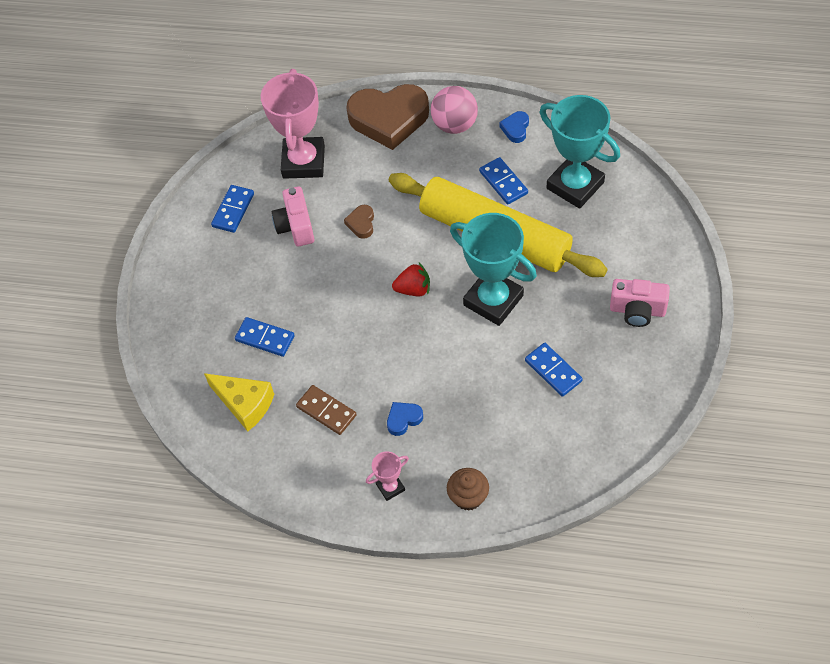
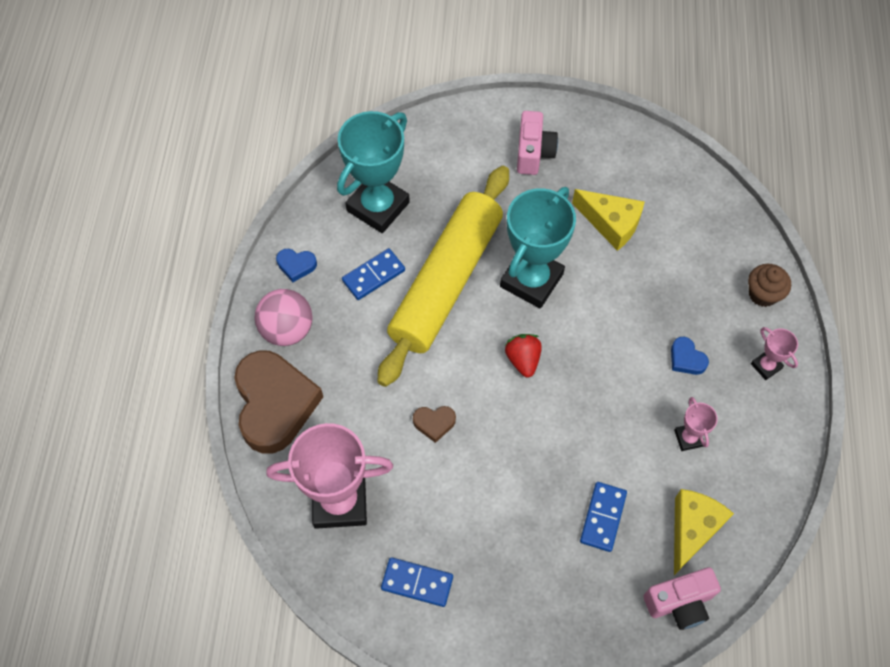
camera: 100 degrees left, 5 degrees up
pink camera [272,186,314,247] -> pink camera moved to [644,568,721,630]
brown domino [296,385,357,435] -> pink trophy [674,397,718,451]
blue domino [525,343,583,397] -> yellow cheese [572,189,645,251]

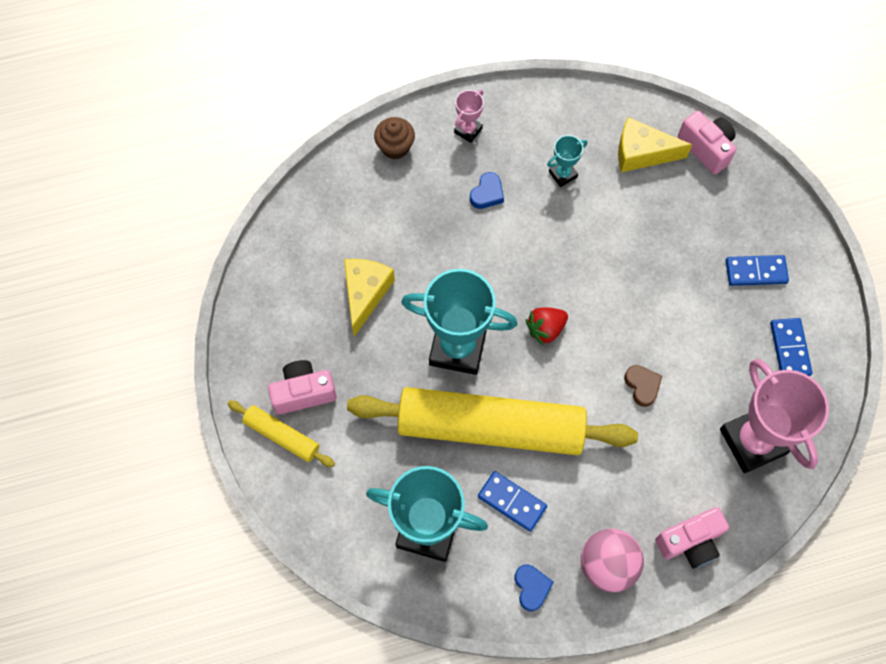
camera: 110 degrees left, 5 degrees up
brown heart [234,350,323,454] -> pink camera [655,507,729,568]
blue domino [580,482,627,552] -> blue domino moved to [726,255,789,286]
pink trophy [674,397,718,451] -> turquoise trophy [547,135,588,187]
none -> yellow rolling pin [227,400,335,467]

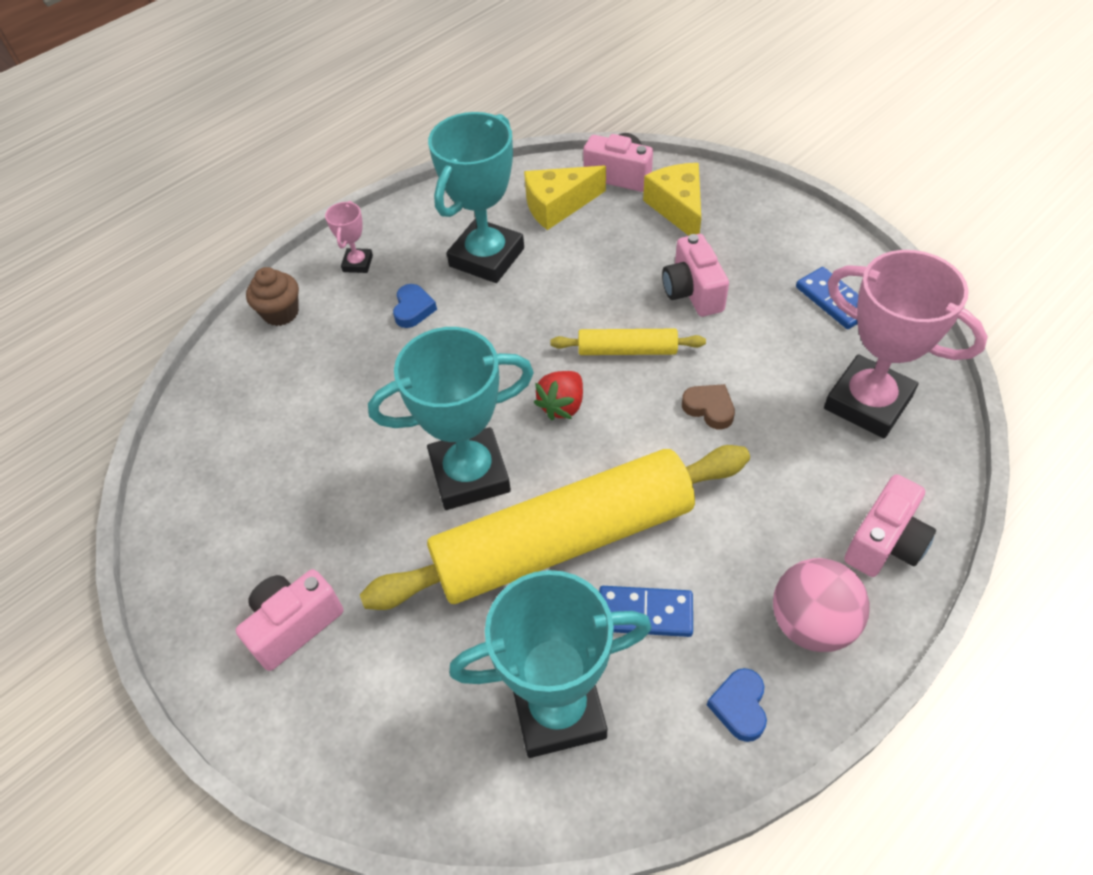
camera: 25 degrees left, 15 degrees down
yellow rolling pin [227,400,335,467] -> yellow rolling pin moved to [550,329,706,355]
yellow cheese [344,259,395,337] -> yellow cheese moved to [643,163,701,236]
blue heart [514,565,553,611] -> blue heart turned 135 degrees counterclockwise [707,668,767,742]
turquoise trophy [547,135,588,187] -> turquoise trophy [428,112,524,283], size x2.18
blue domino [726,255,789,286] -> none
none -> pink camera [662,234,729,317]

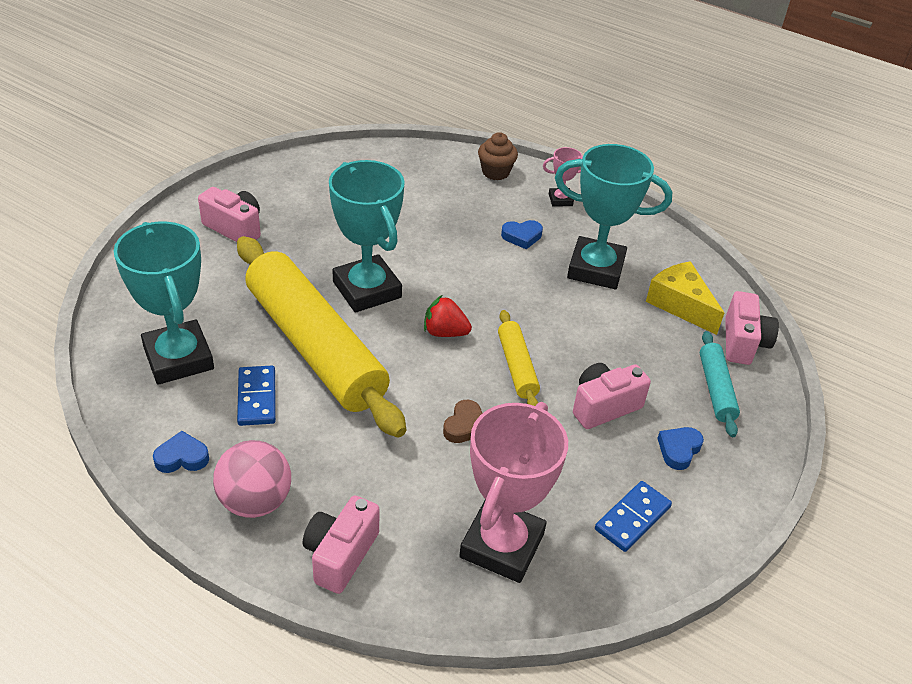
camera: 70 degrees right, 10 degrees down
yellow cheese [643,163,701,236] -> turquoise rolling pin [700,331,740,437]
pink camera [844,474,936,577] -> pink camera turned 90 degrees clockwise [303,495,379,594]
none -> blue heart [657,427,704,470]

